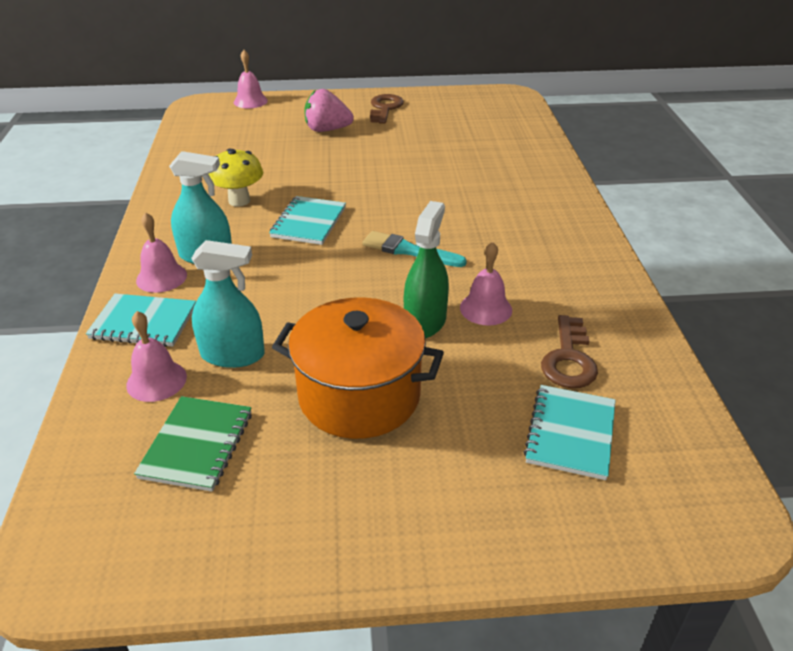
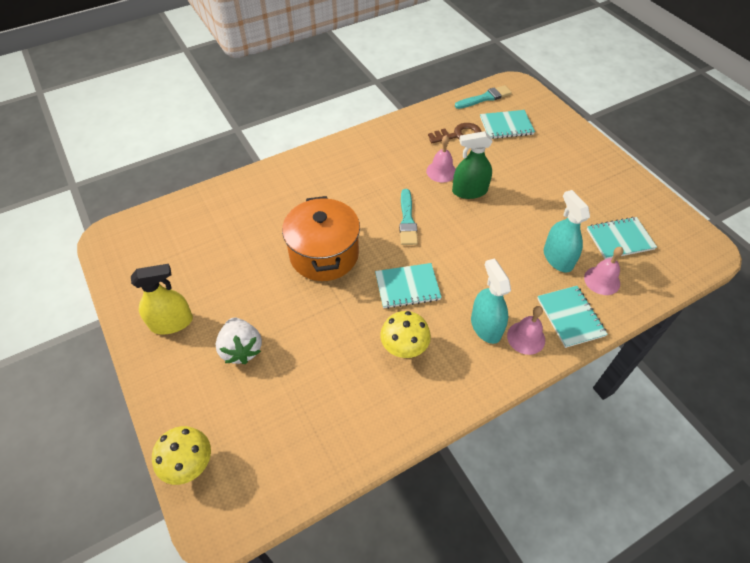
camera: 115 degrees left, 15 degrees up
green notebook [134,396,252,492] -> turquoise notebook [587,217,657,259]
pink bell [234,50,268,108] -> yellow mushroom [152,426,211,485]
orange pot [272,297,444,439] -> orange pot moved to [282,196,360,281]
pink strawberry [305,89,354,132] -> white strawberry [215,317,262,364]
brown key [370,94,404,124] -> yellow spray bottle [131,264,193,335]
none -> turquoise brush [455,85,512,109]

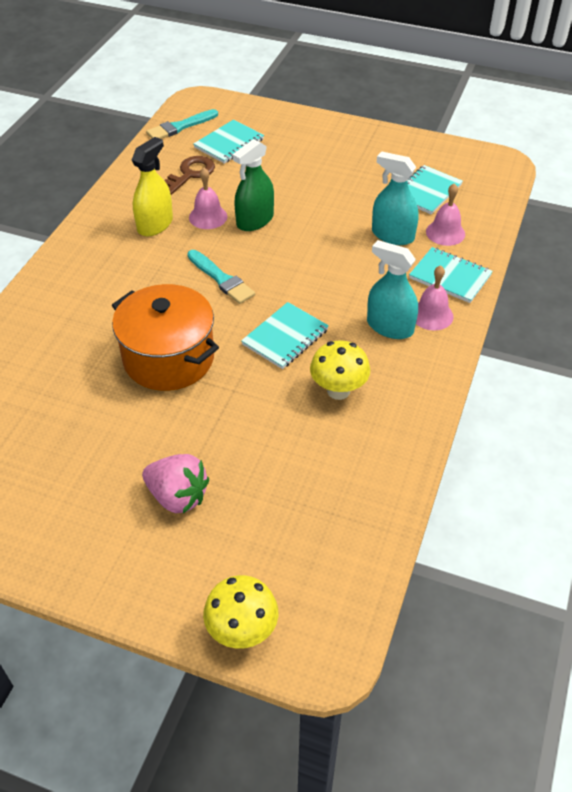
camera: 40 degrees left, 5 degrees down
yellow spray bottle [131,264,193,335] -> yellow spray bottle moved to [132,137,173,237]
white strawberry [215,317,262,364] -> pink strawberry [142,454,209,513]
turquoise brush [455,85,512,109] -> turquoise brush turned 150 degrees counterclockwise [146,109,218,139]

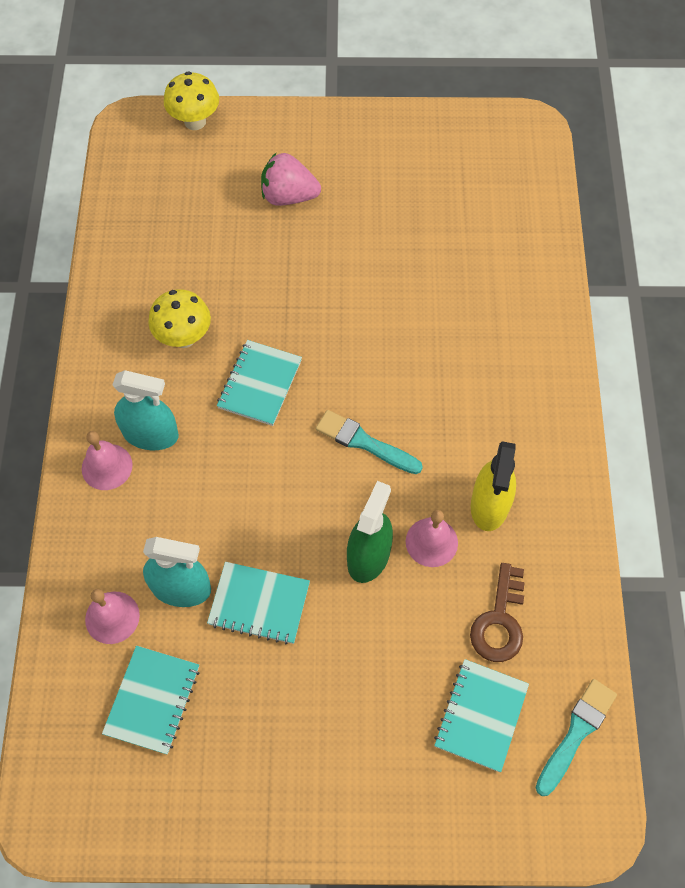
camera: 160 degrees right, 15 degrees up
orange pot [112,284,219,391] -> none
turquoise notebook [409,247,493,303] -> turquoise notebook moved to [207,562,310,645]

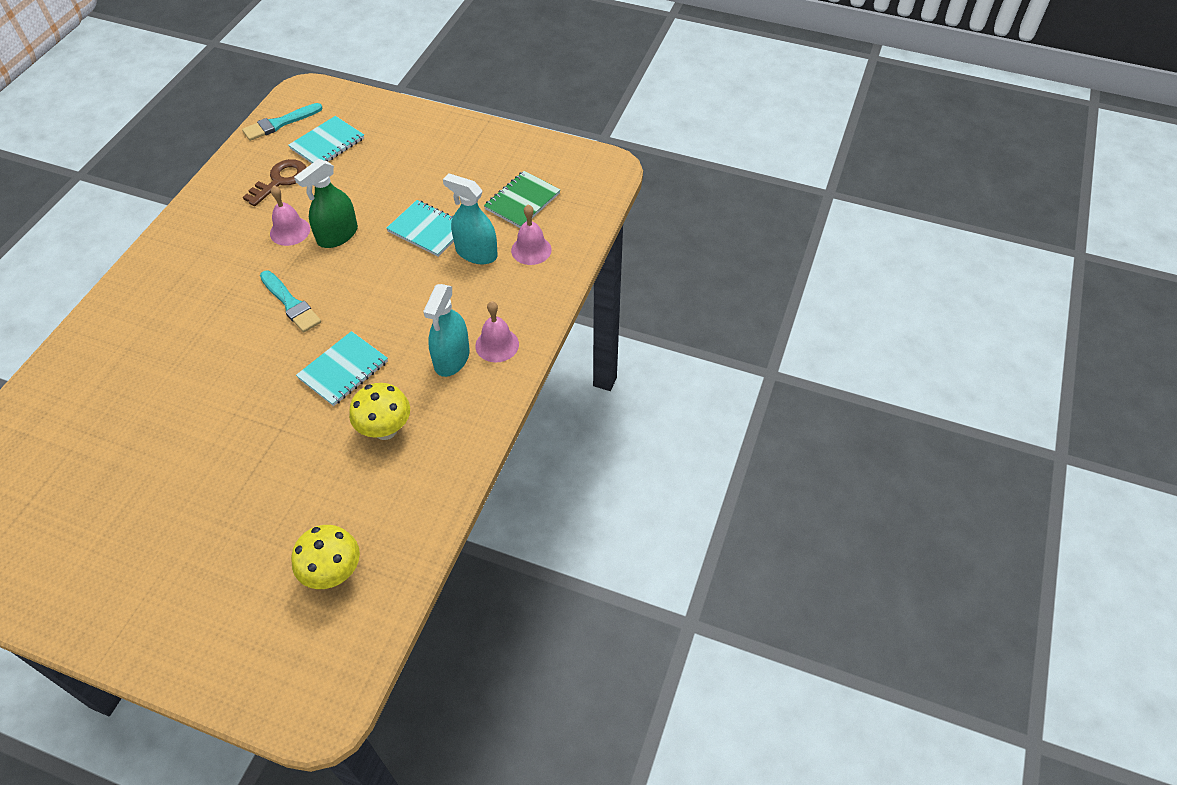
camera: 160 degrees left, 10 degrees down
turquoise notebook [102,646,200,755] -> green notebook [484,171,560,228]
turquoise spray bottle [112,370,179,450] -> turquoise spray bottle turned 105 degrees counterclockwise [423,284,470,377]
yellow mushroom [164,71,219,130] -> yellow mushroom moved to [291,525,360,589]
pink strawberry [261,152,321,206] -> none
yellow spray bottle [471,441,516,531] -> none

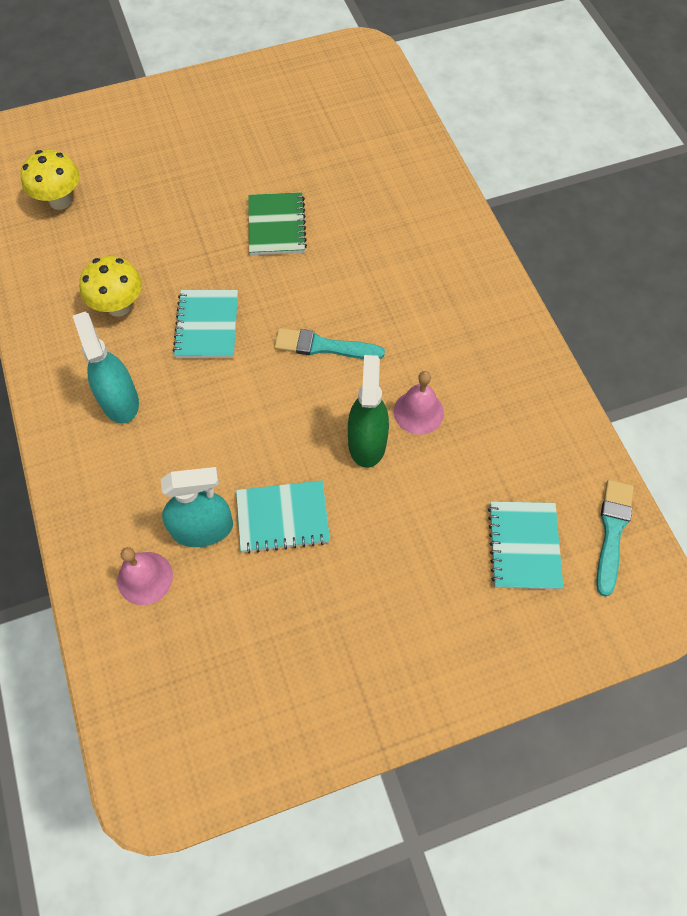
camera: 140 degrees right, 10 degrees up
brown key [243,159,307,206] -> none
pink bell [475,301,519,362] -> none
green notebook [484,171,560,228] -> green notebook moved to [248,192,307,255]

